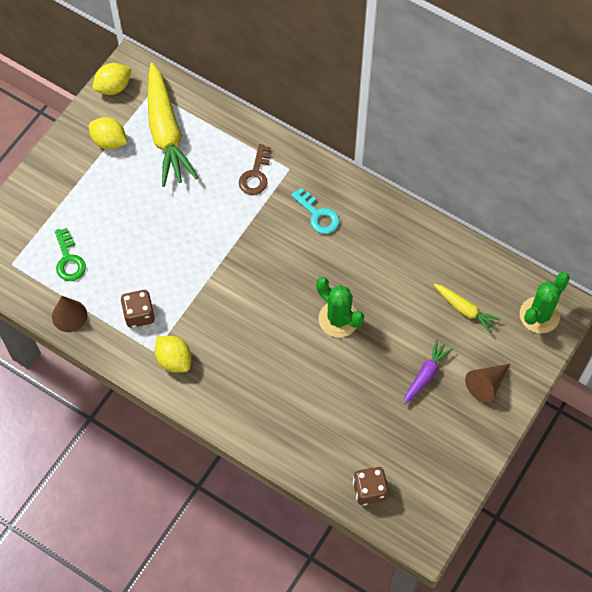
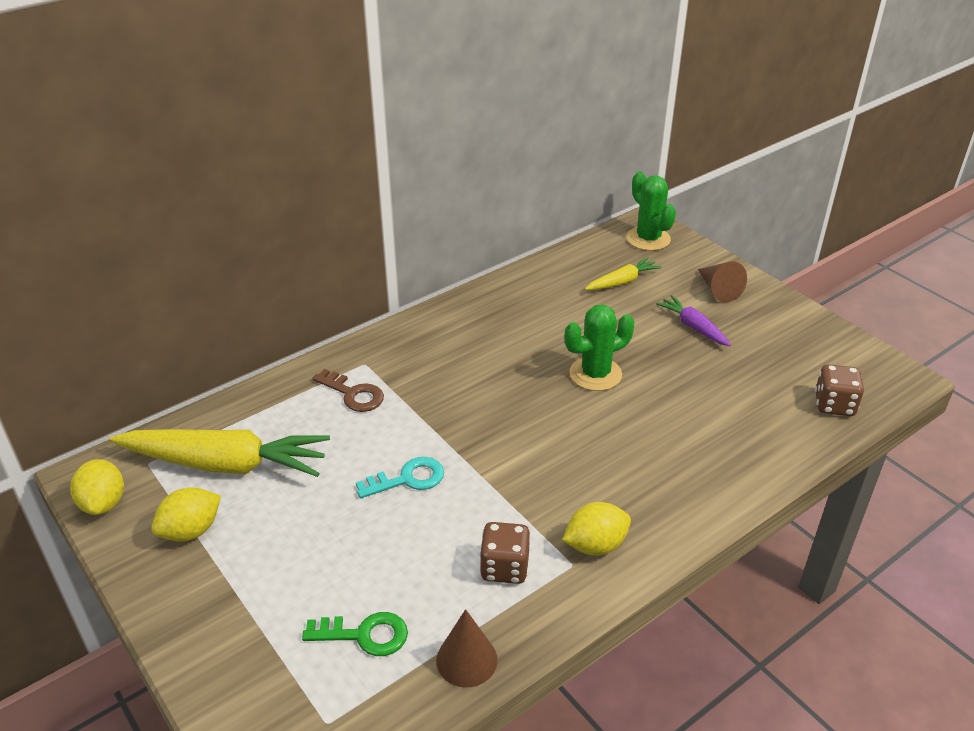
camera: 70 degrees left, 25 degrees down
turquoise key [291,188,340,234] -> turquoise key moved to [356,457,444,498]

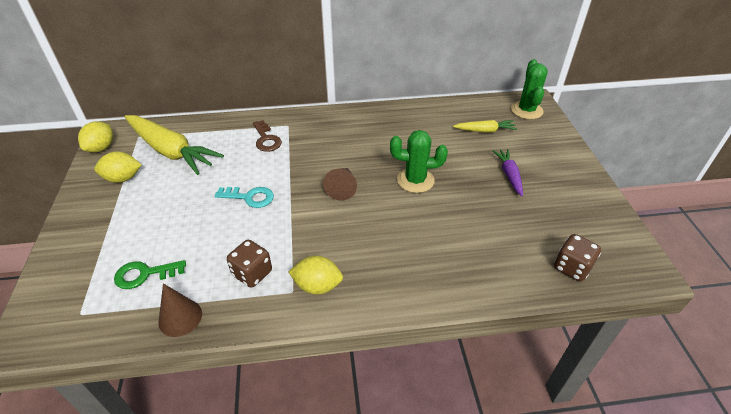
camera: 30 degrees right, 5 degrees up
green key [302,612,408,656] -> green key turned 135 degrees clockwise [114,260,186,289]
brown cone [698,261,747,302] -> brown cone moved to [323,168,357,201]

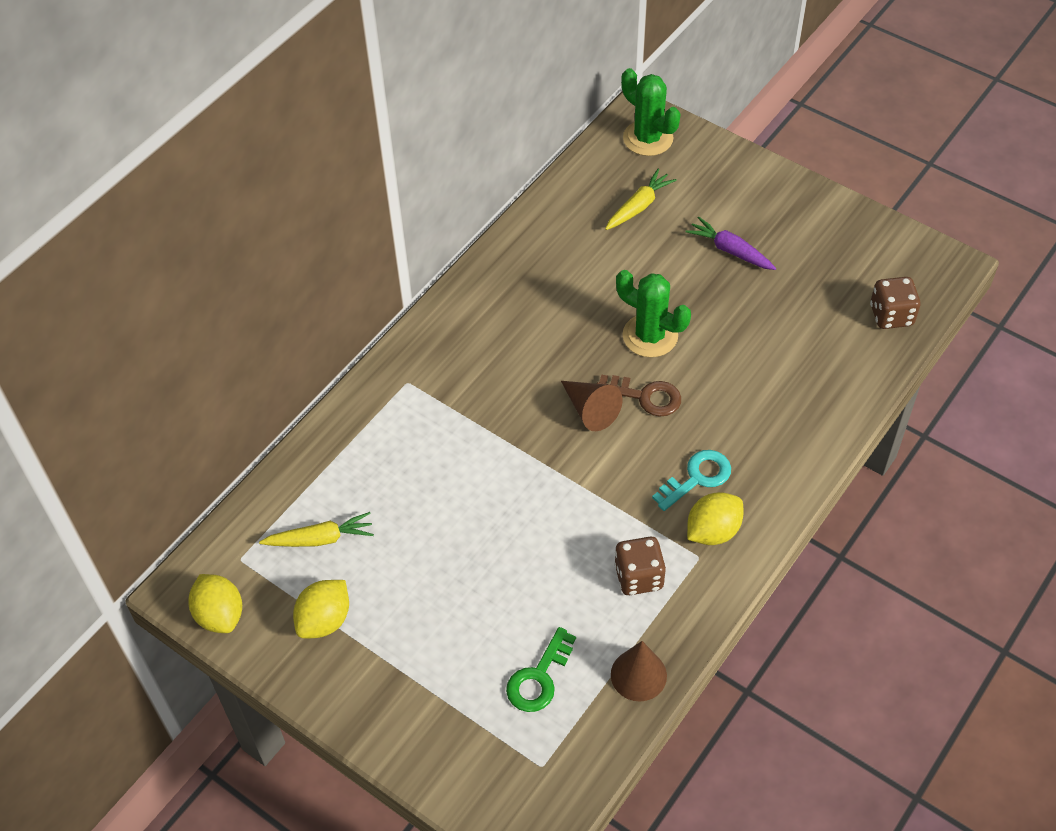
camera: 45 degrees left, 10 degrees up
yellow carrot [125,115,224,175] -> yellow carrot [259,512,374,547], size x0.50
turquoise key [215,187,274,208] -> turquoise key moved to [652,450,731,511]
brown key [253,120,282,152] -> brown key moved to [596,374,681,417]
green cactus [390,130,448,193] -> green cactus turned 75 degrees clockwise [616,270,691,358]

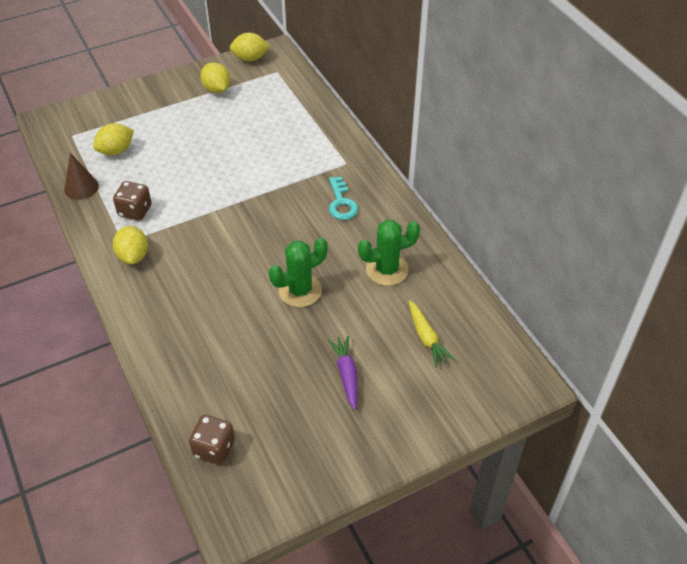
camera: 115 degrees right, 5 degrees down
yellow carrot [259,512,374,547] -> none
green key [506,627,576,712] -> yellow lemon [93,123,134,155]
brown cone [561,381,622,431] -> none
brown key [596,374,681,417] -> none
green cactus [621,68,681,156] -> green cactus moved to [358,220,420,286]
turquoise key [652,450,731,511] -> turquoise key moved to [329,176,358,220]
purple carrot [685,217,776,270] -> purple carrot turned 75 degrees counterclockwise [328,336,358,410]

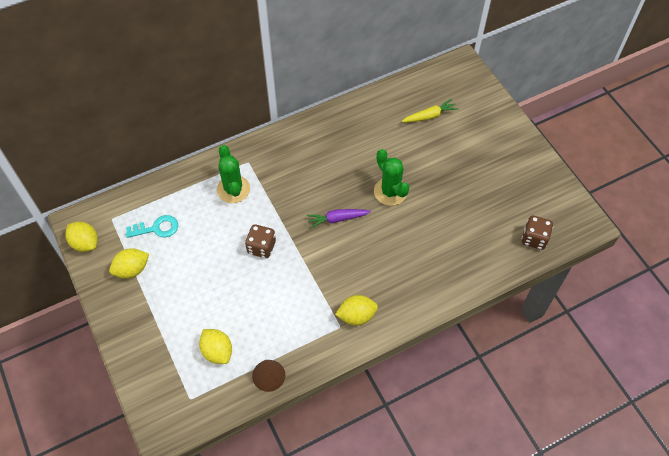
camera: 90 degrees left, 10 degrees up
brown dice [113,181,151,221] -> brown dice moved to [245,224,276,258]
yellow lemon [230,33,270,61] -> yellow lemon turned 45 degrees counterclockwise [65,221,98,252]
purple carrot [328,336,358,410] -> purple carrot moved to [307,209,371,228]
turquoise key [329,176,358,220] -> turquoise key moved to [126,215,178,238]
green cactus [358,220,420,286] -> green cactus moved to [217,145,250,203]

